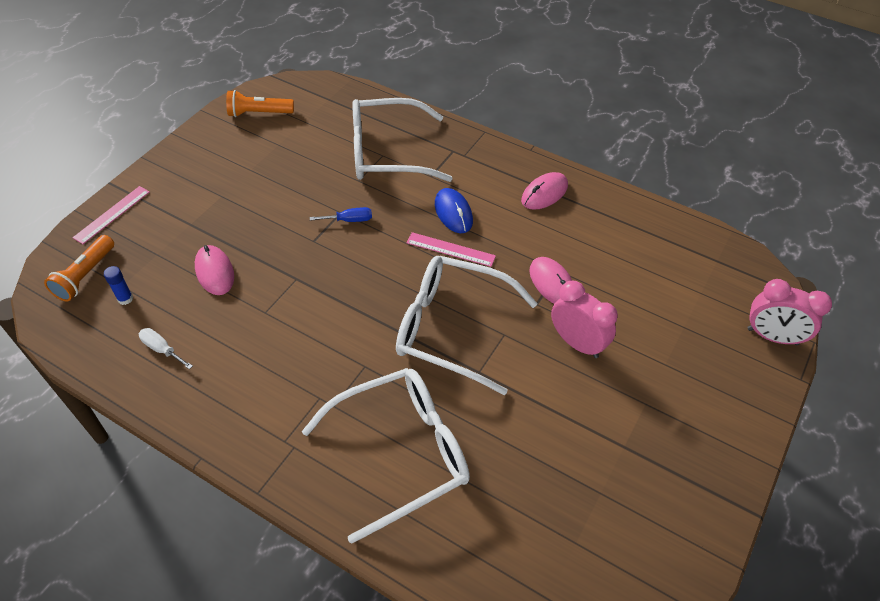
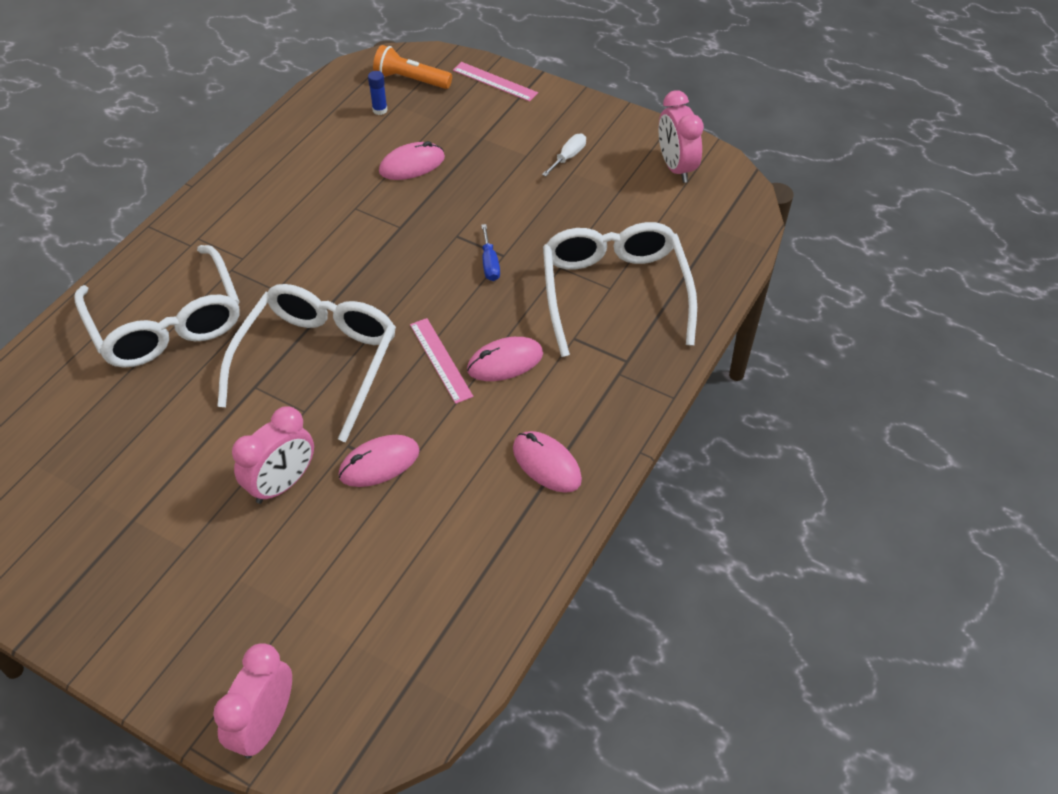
camera: 90 degrees right, 0 degrees up
white screwdriver [139,328,193,369] -> white screwdriver moved to [542,133,586,177]
orange flashlight [226,90,294,117] -> pink clock [659,90,704,183]
pink ruler [407,232,496,267] -> pink ruler turned 45 degrees counterclockwise [410,318,473,404]
blue mouse [435,188,473,233] -> pink mouse [467,337,543,381]

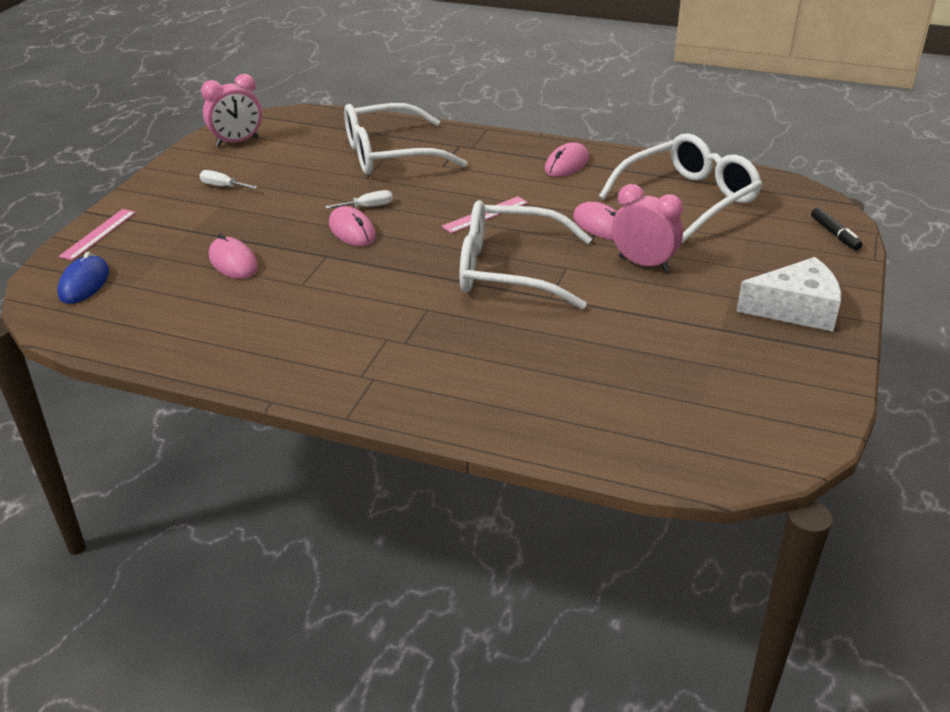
camera: 100 degrees left, 15 degrees down
white glasses [74,245,240,368] -> white glasses moved to [599,133,762,243]
pink clock [213,643,292,759] -> black marker [811,208,862,251]
blue glue stick [368,71,387,115] -> none
orange flashlight [373,45,452,89] -> blue mouse [57,252,109,304]
pink mouse [467,337,543,381] -> pink mouse moved to [329,206,376,246]
blue screwdriver [481,224,500,281] -> white screwdriver [325,190,393,209]
none -> white cheese [736,257,841,332]

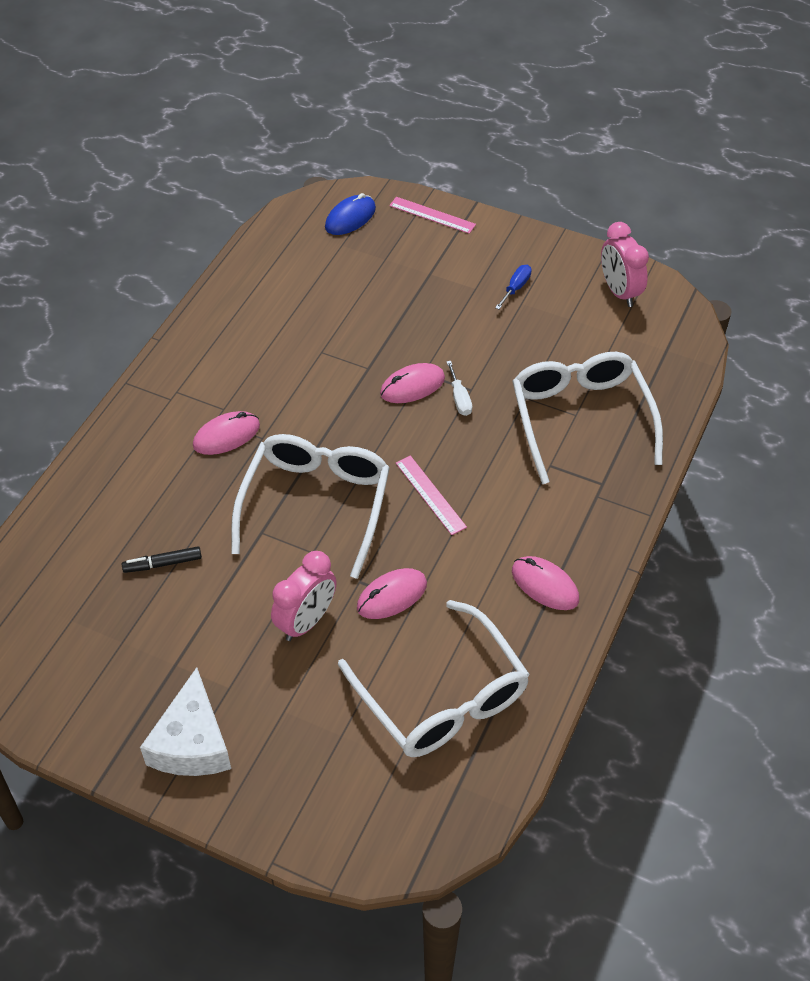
camera: 95 degrees right, 15 degrees up
blue mouse [57,252,109,304] -> blue mouse turned 60 degrees counterclockwise [325,193,376,235]
white screwdriver [199,170,258,189] -> blue screwdriver [495,265,532,309]
pink mouse [209,233,258,279] -> pink mouse moved to [193,411,260,455]
black marker [811,208,862,251] -> black marker moved to [121,546,202,573]

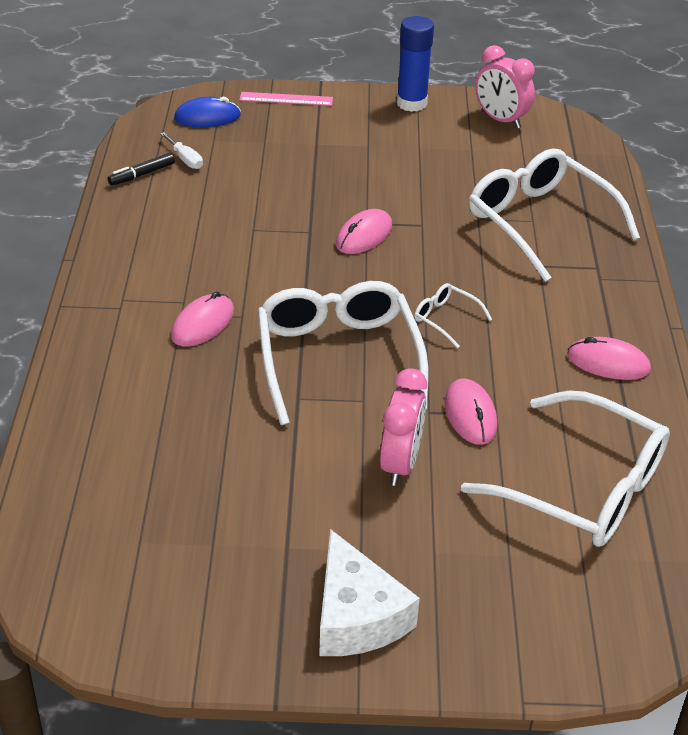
camera: 25 degrees left, 10 degrees down
black marker [121,546,202,573] -> black marker moved to [108,153,175,186]
blue mouse [325,193,376,235] -> blue mouse turned 60 degrees clockwise [174,97,241,127]
pink mouse [357,568,427,619] -> pink mouse turned 45 degrees counterclockwise [445,378,497,445]
pink ruler [396,456,467,535] -> white glasses [414,283,492,348]
white screwdriver [446,361,472,416] -> white screwdriver moved to [160,132,203,169]
blue screwdriver [495,265,532,309] -> none
none -> blue glue stick [397,16,434,112]

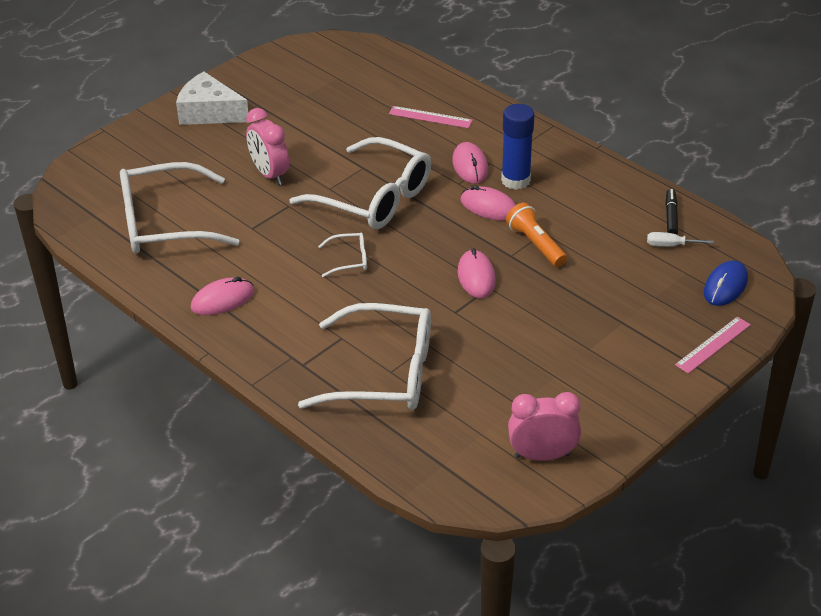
camera: 135 degrees right, 0 degrees up
blue glue stick [397,16,434,112] -> blue glue stick moved to [501,104,535,190]
pink mouse [445,378,497,445] -> pink mouse moved to [461,185,516,221]
none -> pink ruler [389,106,473,128]
none -> orange flashlight [506,203,567,267]

